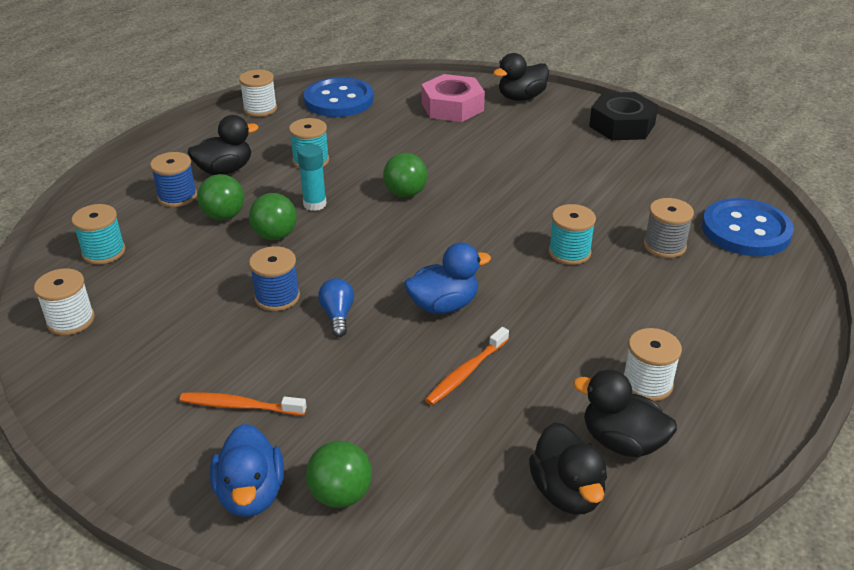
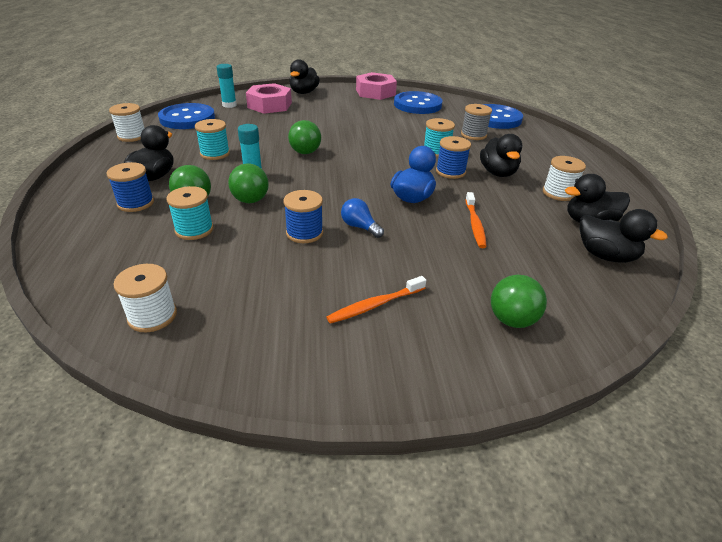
camera: 40 degrees left, 0 degrees up
turquoise spool [71,204,126,264] -> turquoise spool moved to [167,186,214,240]
blue duck [210,424,284,517] -> none
black nut [589,92,658,140] -> pink nut [356,72,397,100]
none -> turquoise glue stick [217,64,237,108]
none -> blue button [394,91,443,114]
none -> blue spool [436,136,471,179]
none -> black duck [480,134,522,177]

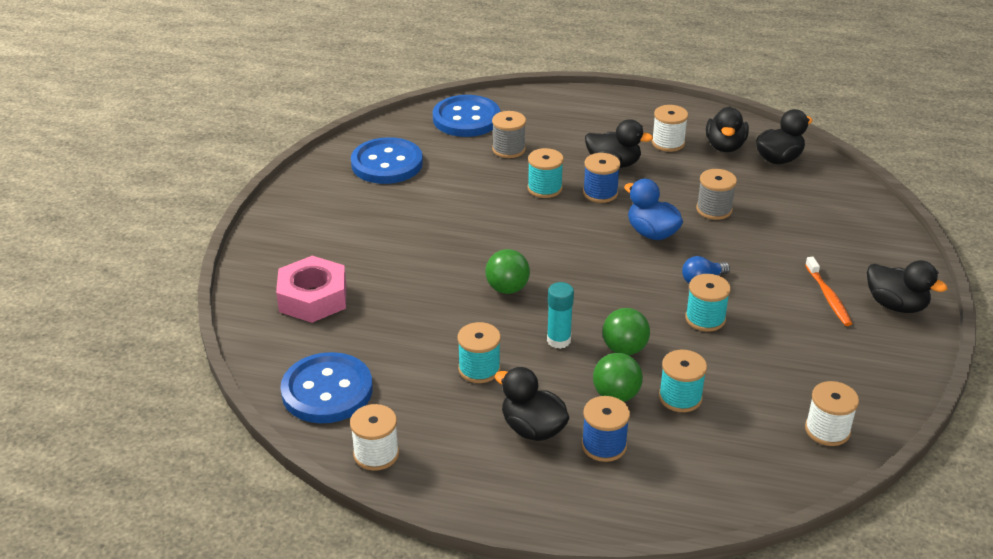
camera: 70 degrees left, 0 degrees up
turquoise glue stick [217,64,237,108] -> none
blue spool [284,190,323,243] -> turquoise spool [685,274,731,332]
black duck [290,59,320,94] -> black duck moved to [867,260,947,313]
pink nut [356,72,397,100] -> none
orange toothbrush [465,192,487,248] -> grey spool [696,169,737,220]
green ball [491,275,547,328] -> none

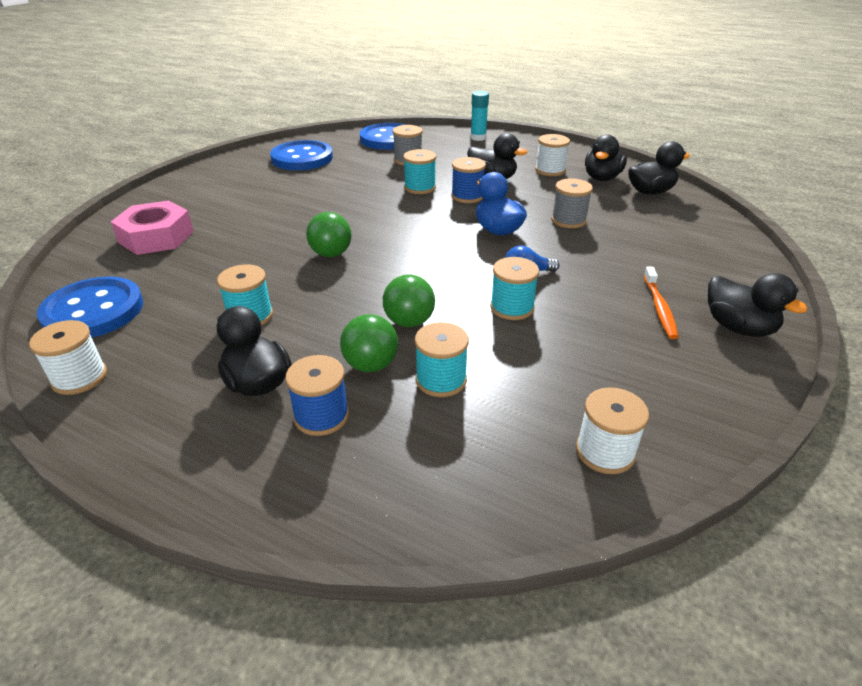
camera: 15 degrees right, 0 degrees up
turquoise glue stick [547,282,574,349] -> turquoise glue stick moved to [470,91,489,141]

